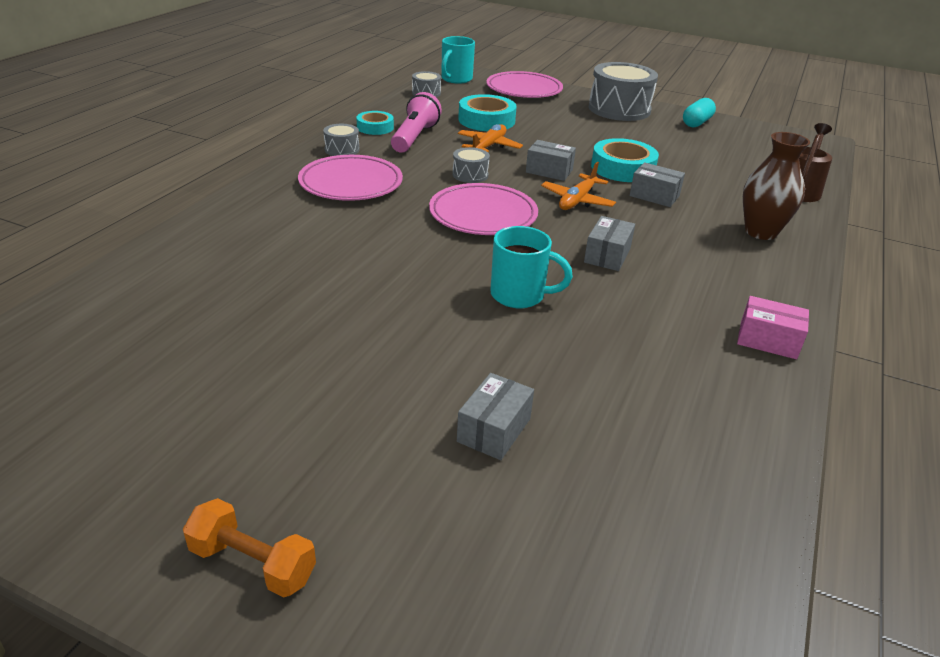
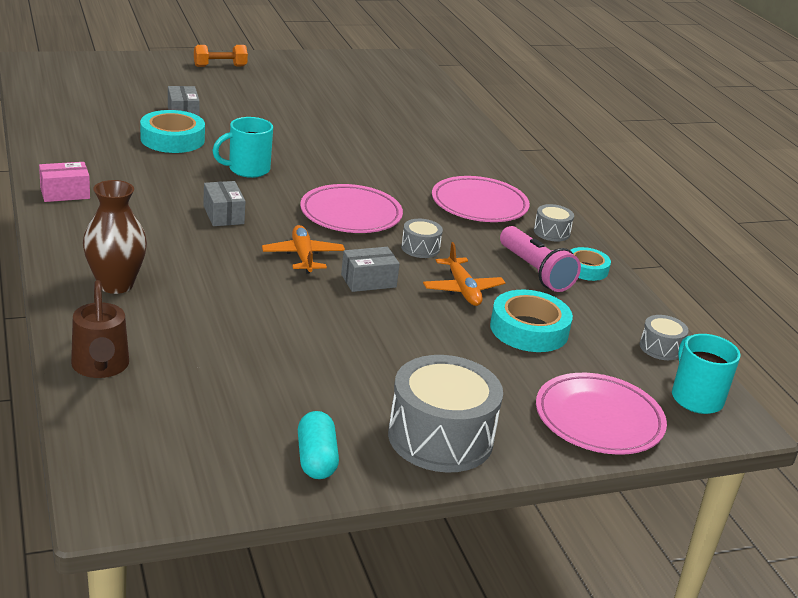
camera: 135 degrees right, 5 degrees down
turquoise tape [591,138,659,182] -> turquoise tape moved to [140,110,205,153]
grey box [630,162,685,207] -> none

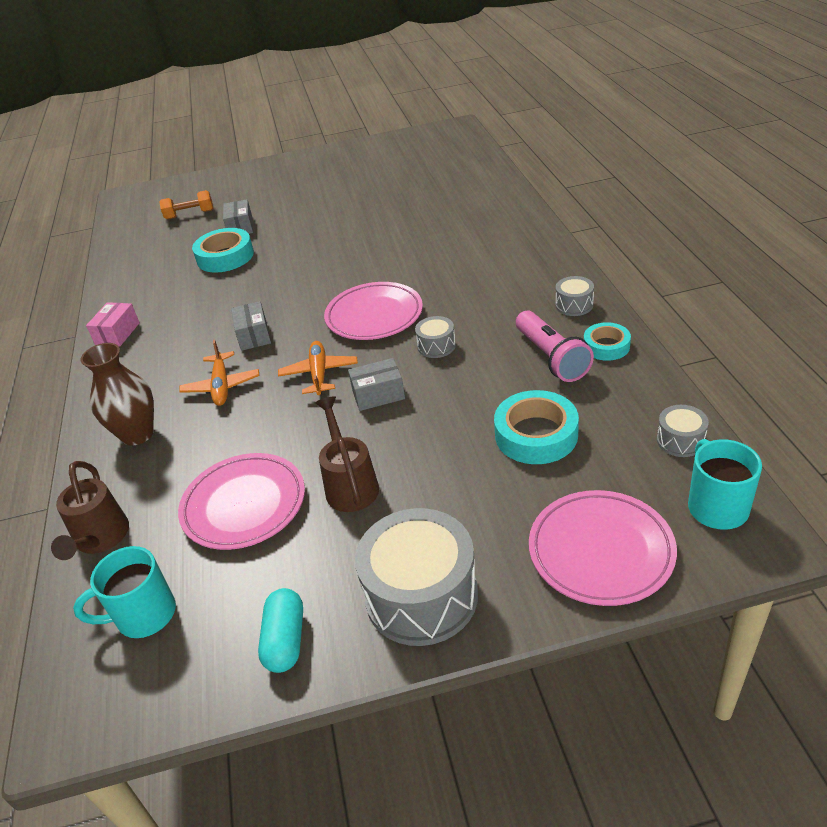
camera: 15 degrees right, 10 degrees up
pink box [39,162,90,202] -> pink box turned 60 degrees counterclockwise [86,302,140,347]
orange dumbbell [194,45,248,67] -> orange dumbbell moved to [159,190,214,219]
turquoise mug [212,117,273,178] -> turquoise mug moved to [73,546,176,638]
orange plane [423,242,505,306] -> orange plane moved to [179,340,259,406]
pink plate [432,176,530,222] -> pink plate moved to [178,453,305,550]
none -> brown watering can [315,396,379,512]

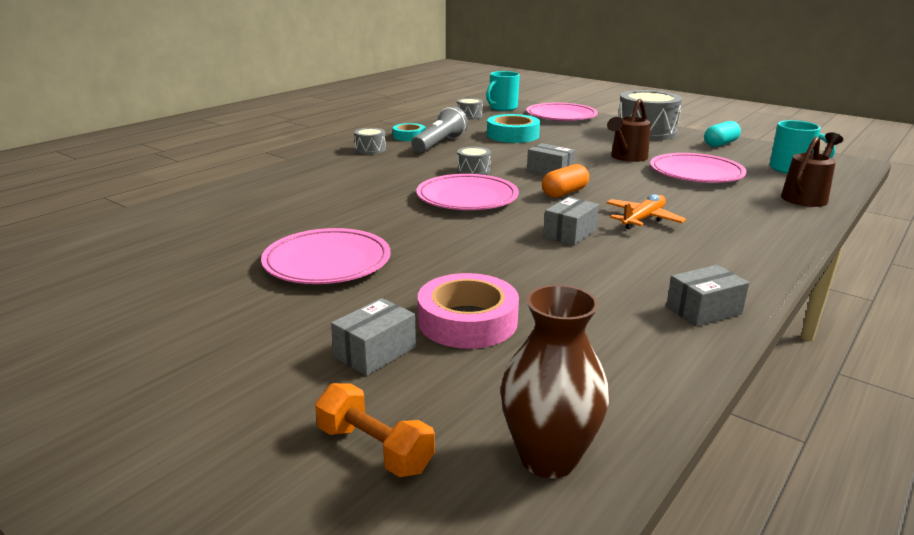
camera: 135 degrees left, 15 degrees down
brown vase [80,343,154,446] -> brown vase moved to [500,285,609,478]
pink box [86,302,140,347] -> grey box [666,265,749,327]
turquoise tape [192,228,254,273] -> pink tape [418,273,519,349]
orange plane [278,341,358,395] -> orange capsule [542,164,589,198]
pink flashlight [516,311,594,382] -> grey flashlight [411,106,468,153]
none -> pink plate [261,228,391,284]

